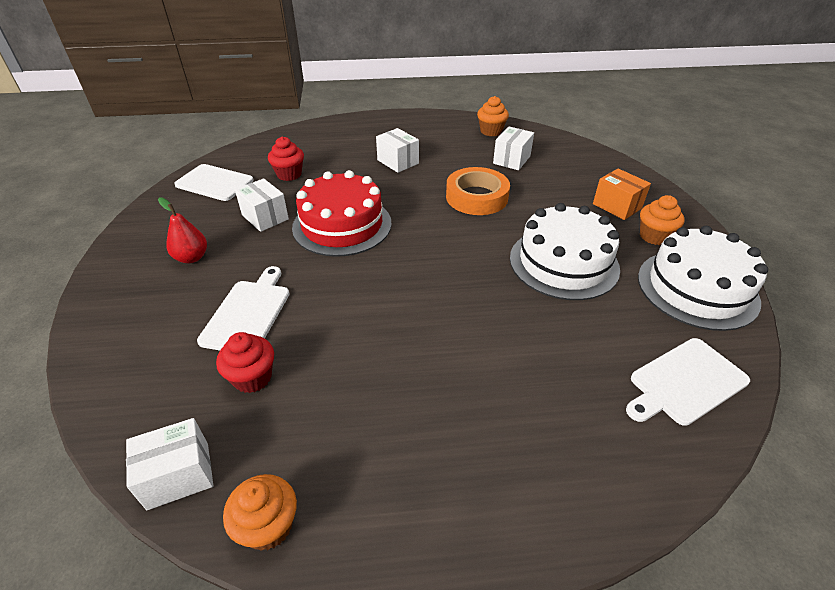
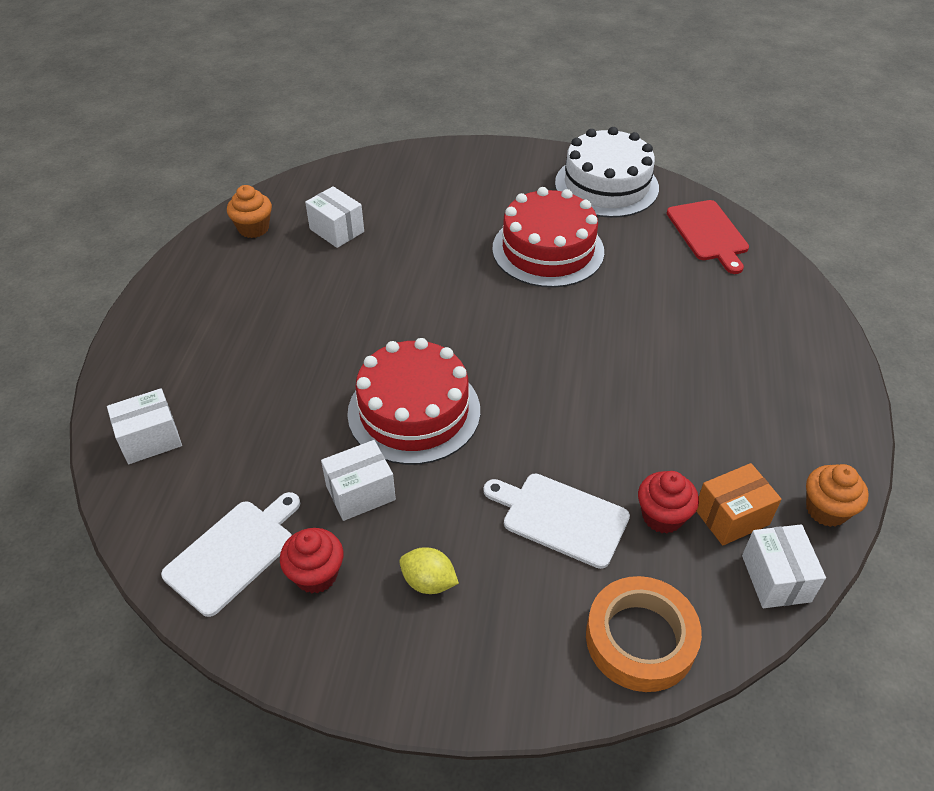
camera: 75 degrees left, 5 degrees up
red pear [158,197,207,263] -> yellow lemon [399,547,459,594]
red cupcake [268,137,304,181] -> red cupcake moved to [280,528,343,594]
white box [376,128,419,173] -> white box moved to [107,388,182,464]
orange tape [446,167,510,215] -> orange tape moved to [586,576,702,692]
white cake [510,203,620,300] -> red cake [492,187,604,288]
orange box [593,168,651,220] -> orange box moved to [696,463,782,546]
white cutting board [626,338,750,426] -> red cutting board [667,200,749,274]
orange cupcake [640,195,685,245] -> none

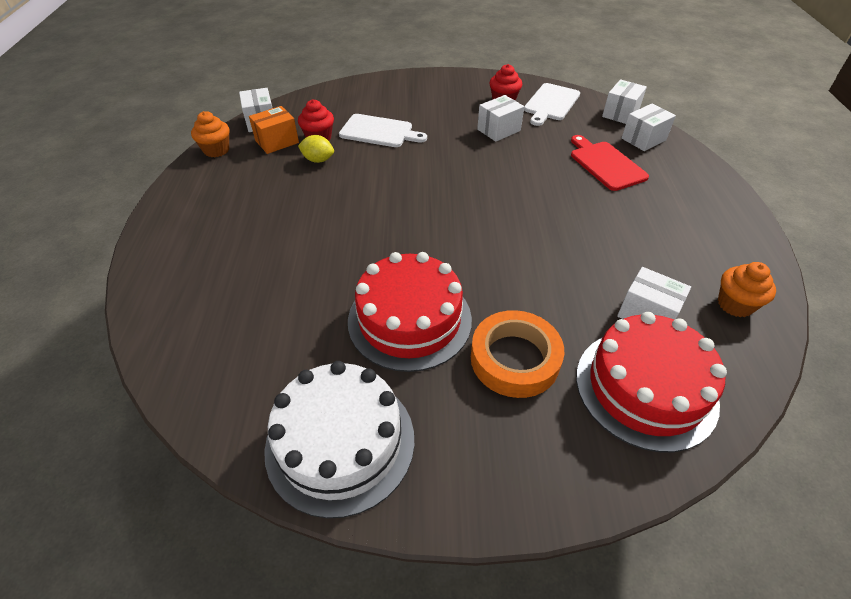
camera: 170 degrees right, 0 degrees up
red cake [347,338,480,465] -> red cake moved to [576,312,727,452]
yellow lemon [399,547,459,594] -> yellow lemon moved to [298,135,334,163]
orange tape [586,576,702,692] -> orange tape moved to [471,310,564,398]
red cutting board [667,200,749,274] -> red cutting board moved to [571,135,649,191]
none -> white box [602,79,647,124]

